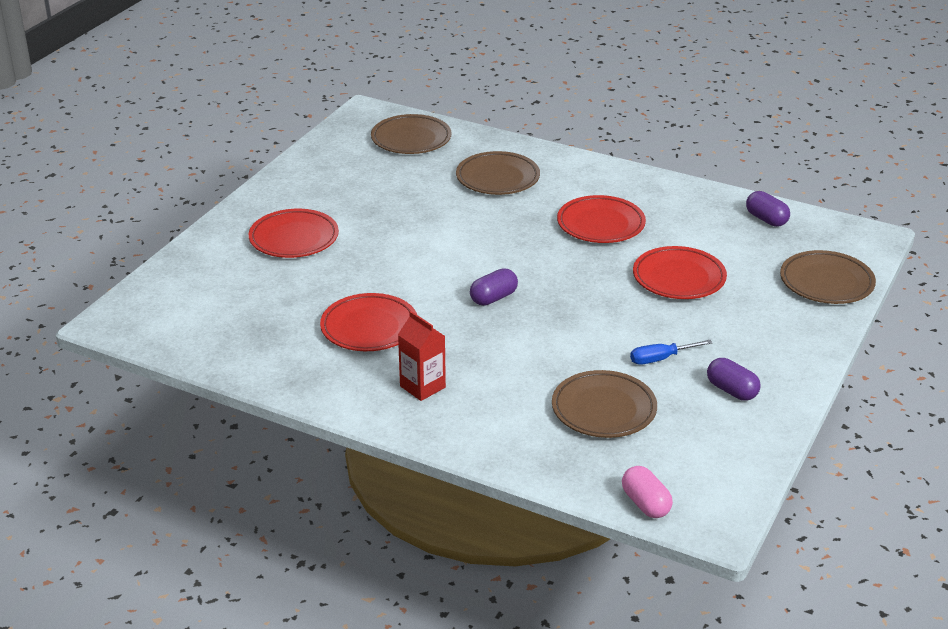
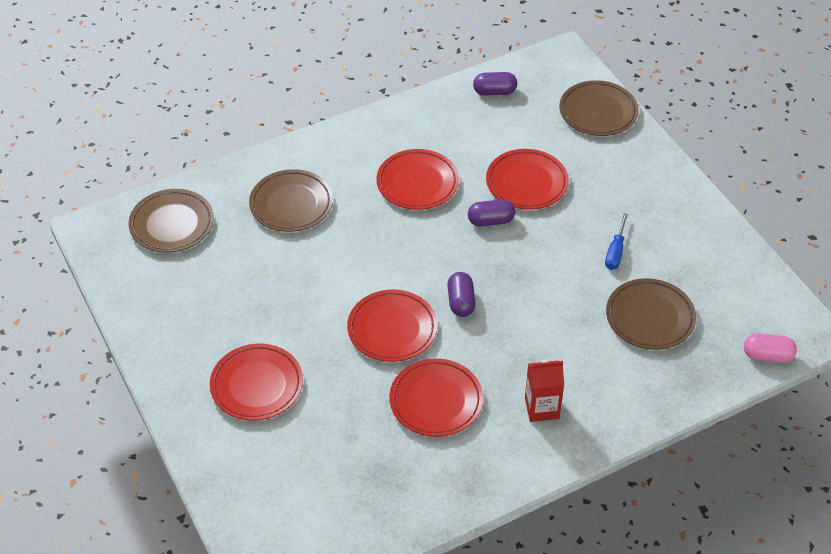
camera: 55 degrees left, 15 degrees up
purple capsule [707,358,761,401] -> purple capsule moved to [468,199,515,227]
none -> red plate [347,290,437,362]

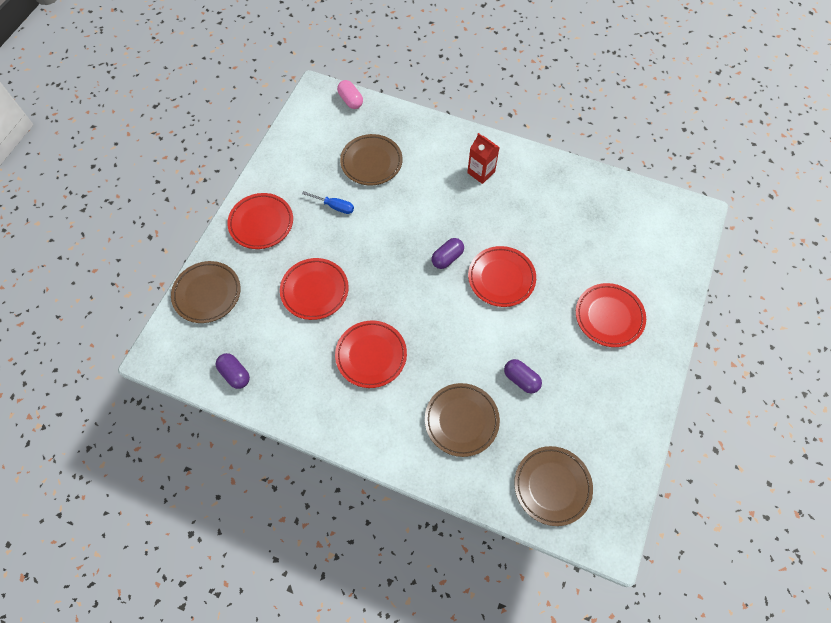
camera: 130 degrees left, 15 degrees up
red plate [389,358,483,437] -> red plate moved to [227,193,293,249]
purple capsule [468,199,515,227] -> purple capsule moved to [504,359,542,393]
blue screwdriver [605,213,628,270] -> blue screwdriver turned 45 degrees clockwise [302,191,354,214]

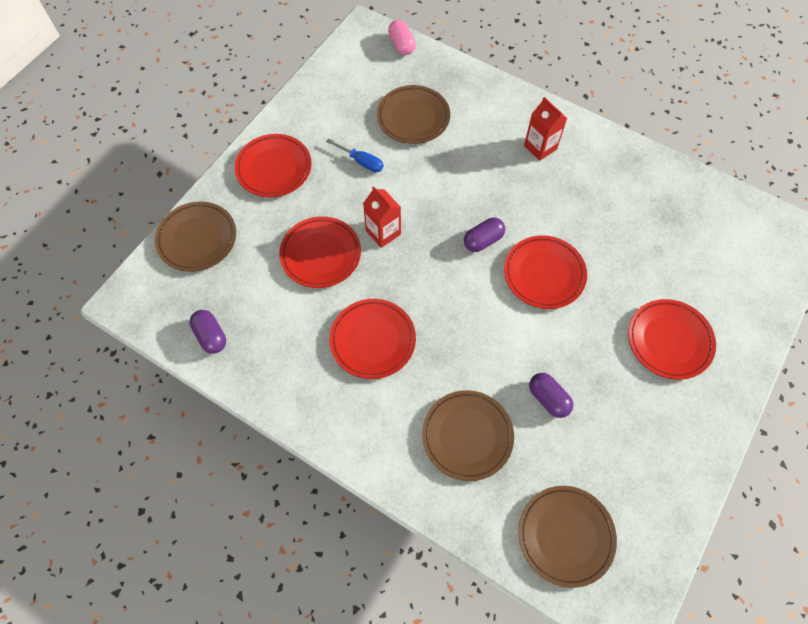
camera: 10 degrees right, 0 degrees up
none -> red carton [363,186,401,248]

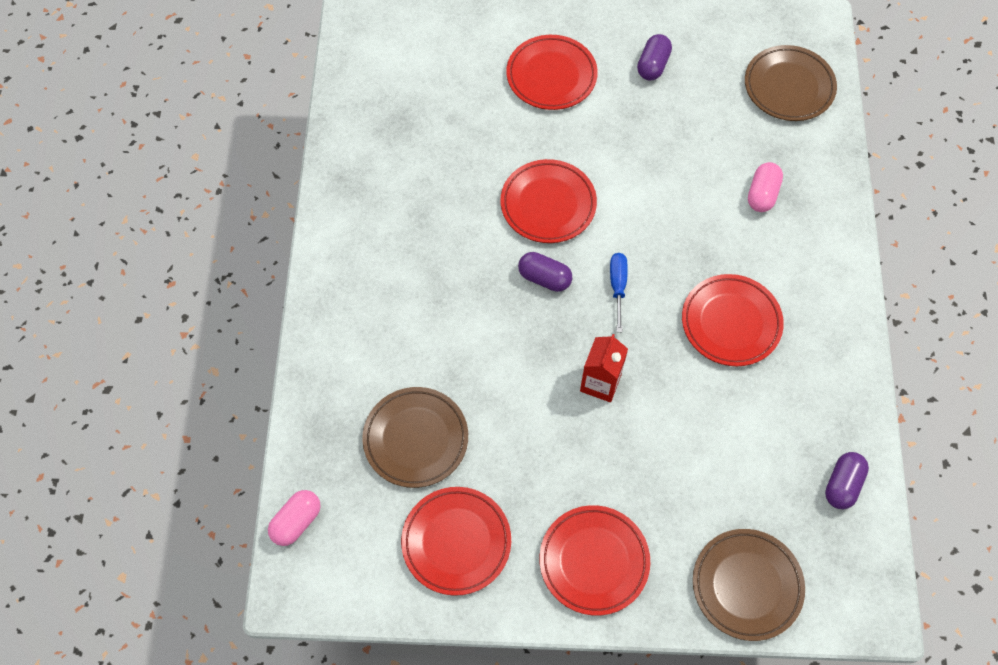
camera: 120 degrees left, 0 degrees up
red plate [279,216,361,288] -> red plate moved to [401,487,511,596]
blue screwdriver [326,139,383,172] -> blue screwdriver moved to [610,253,628,332]
brown plate [422,390,514,481] -> pink capsule [748,162,783,212]
red carton [524,97,567,161] -> none
purple capsule [529,373,573,418] -> purple capsule moved to [637,34,672,80]

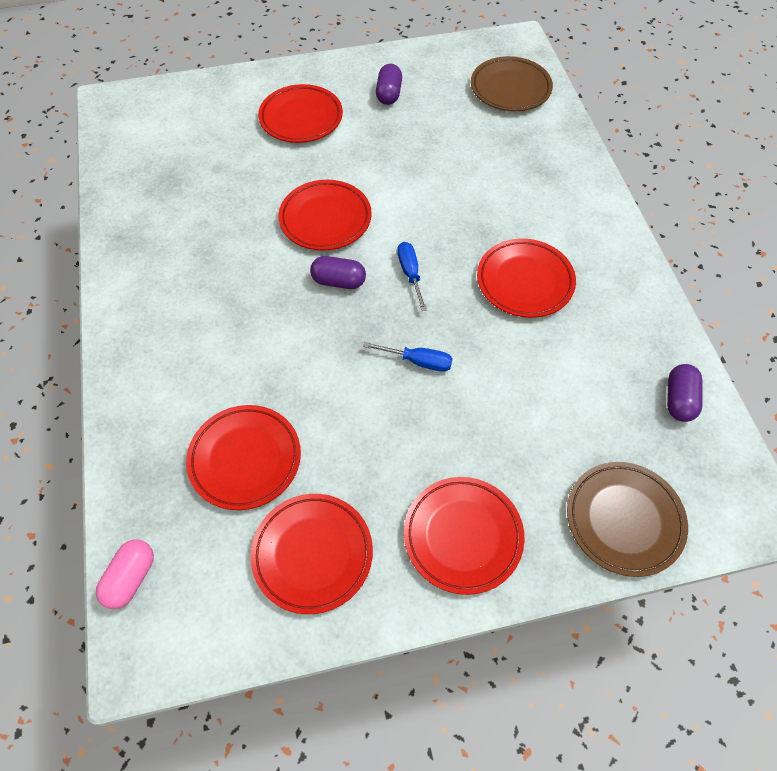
camera: 15 degrees left, 5 degrees down
brown plate [362,387,468,488] -> red plate [186,405,301,510]
red carton [580,334,628,402] -> blue screwdriver [363,342,453,372]
pink capsule [748,162,783,212] -> none

